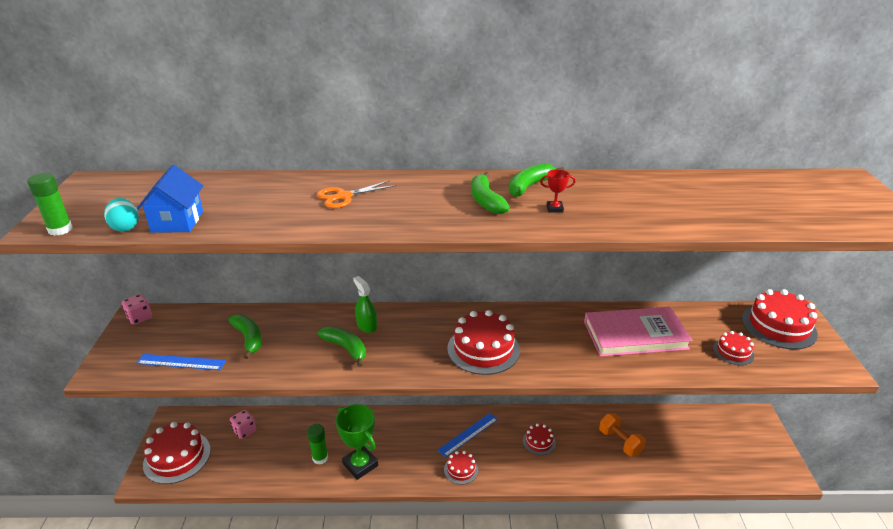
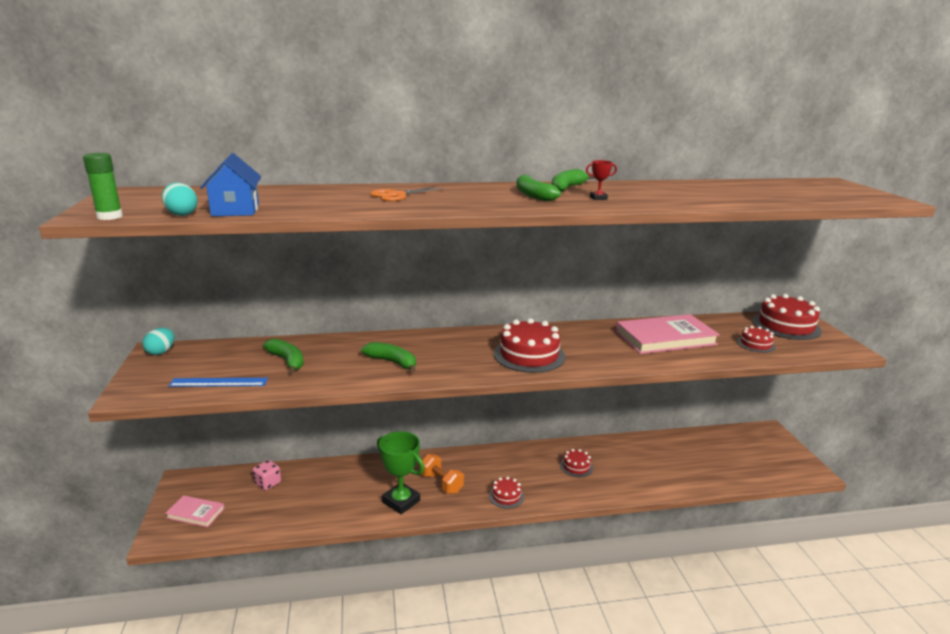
camera: 10 degrees left, 10 degrees down
pink dice [122,294,152,325] -> turquoise egg [142,328,174,355]
red cake [143,422,211,484] -> pink book [165,495,225,527]
green glue stick [307,424,328,465] -> none
green spray bottle [353,276,377,333] -> none
blue ruler [438,413,498,457] -> none
orange dumbbell [599,414,646,456] -> orange dumbbell moved to [422,454,464,494]

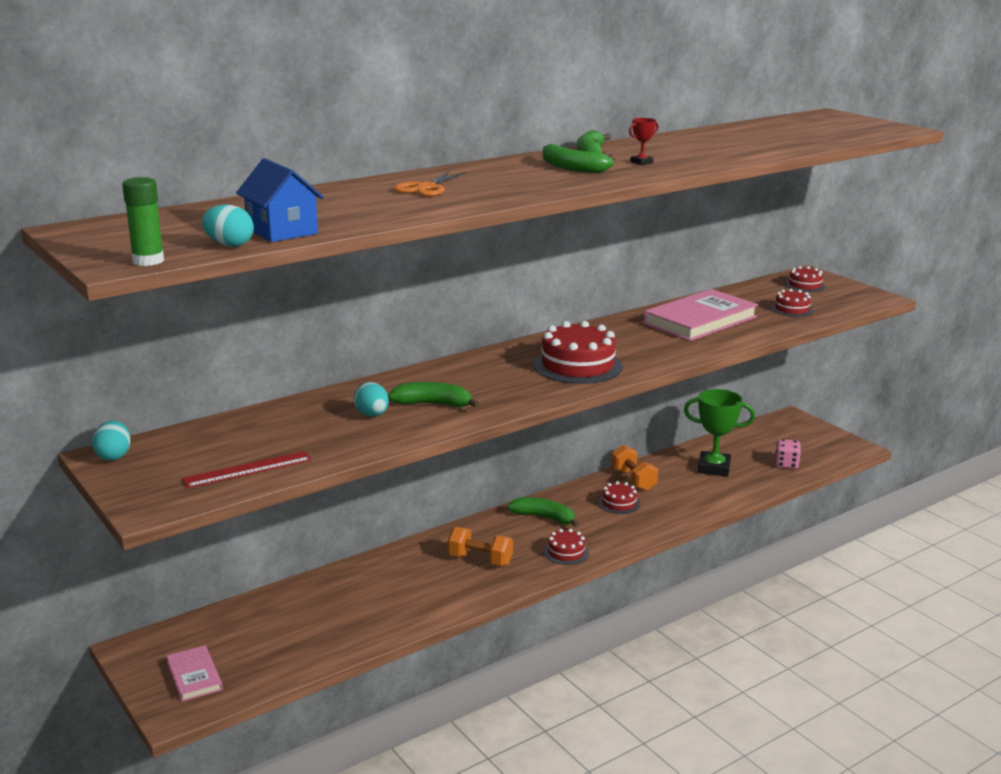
camera: 25 degrees left, 0 degrees up
pink book [165,495,225,527] -> pink book turned 75 degrees clockwise [166,645,223,702]
blue ruler [168,378,268,387] -> red ruler [182,451,312,488]
pink dice [253,460,281,490] -> pink dice moved to [775,439,801,469]
green banana [263,338,304,374] -> green banana moved to [507,497,579,528]
green trophy [377,431,424,514] -> green trophy moved to [684,389,755,477]
red cake [752,294,822,340] -> red cake [785,266,825,292], size x0.53
none -> turquoise egg [353,382,389,417]
none -> orange dumbbell [611,445,658,491]

